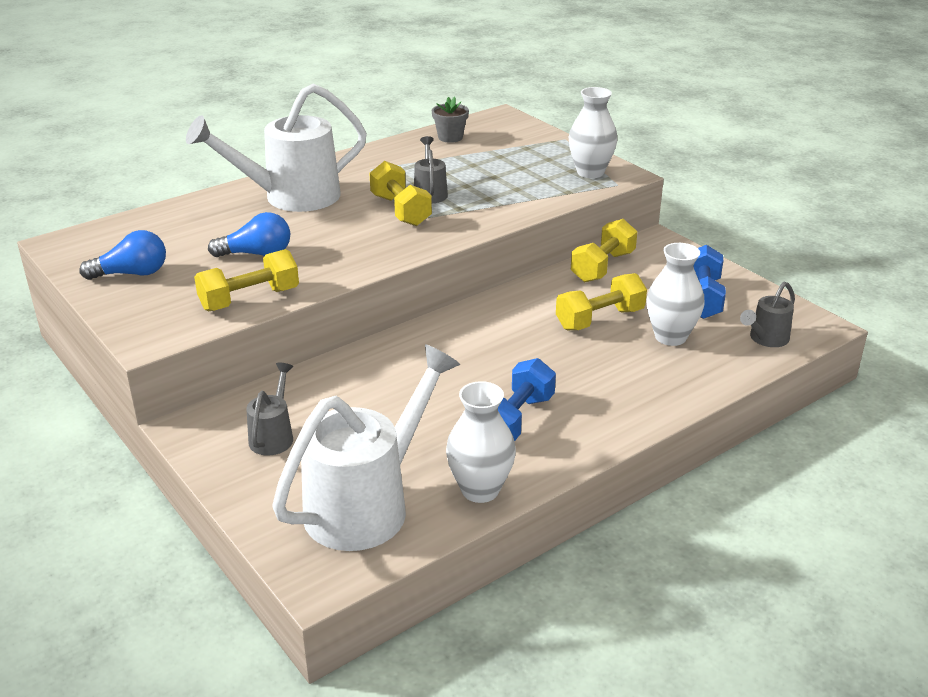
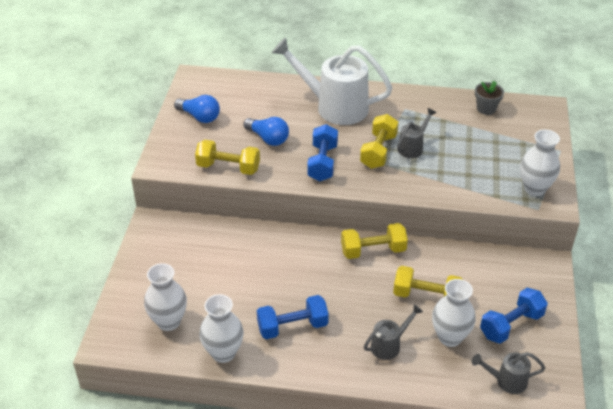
camera: 45 degrees right, 10 degrees up
grey watering can [246,363,293,456] -> grey watering can moved to [364,304,423,360]
white watering can [272,344,460,551] -> white vase [144,263,187,331]
yellow dumbbell [571,219,637,282] -> yellow dumbbell moved to [341,223,408,259]
none -> blue dumbbell [307,124,338,182]

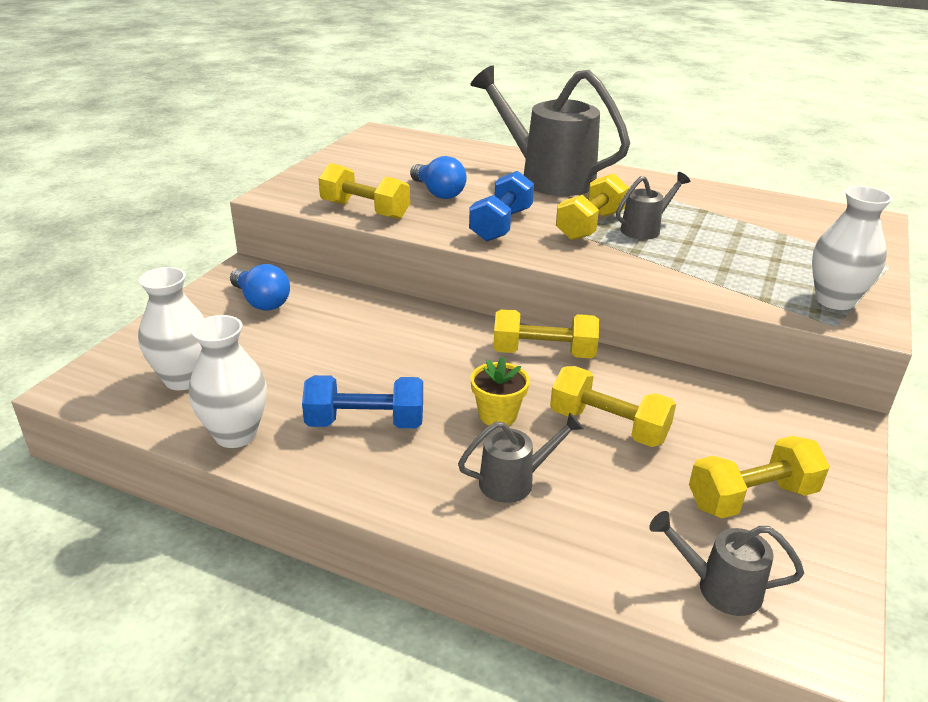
camera: 15 degrees right, 10 degrees down
blue light bulb [174,95,220,123] -> blue light bulb moved to [230,264,290,311]
white watering can [272,37,392,125] -> grey watering can [470,65,630,196]
white vase [432,279,476,347] -> none
grey flower pot [475,81,504,115] -> none
blue dumbbell [480,288,548,344] -> yellow dumbbell [689,436,830,518]
none -> yellow flower pot [471,356,530,426]

